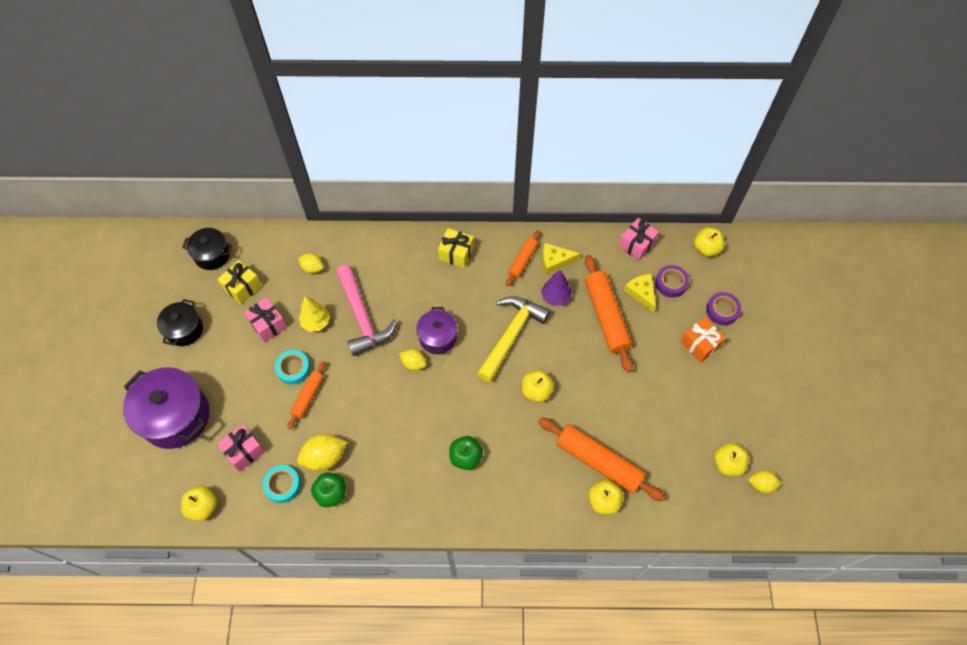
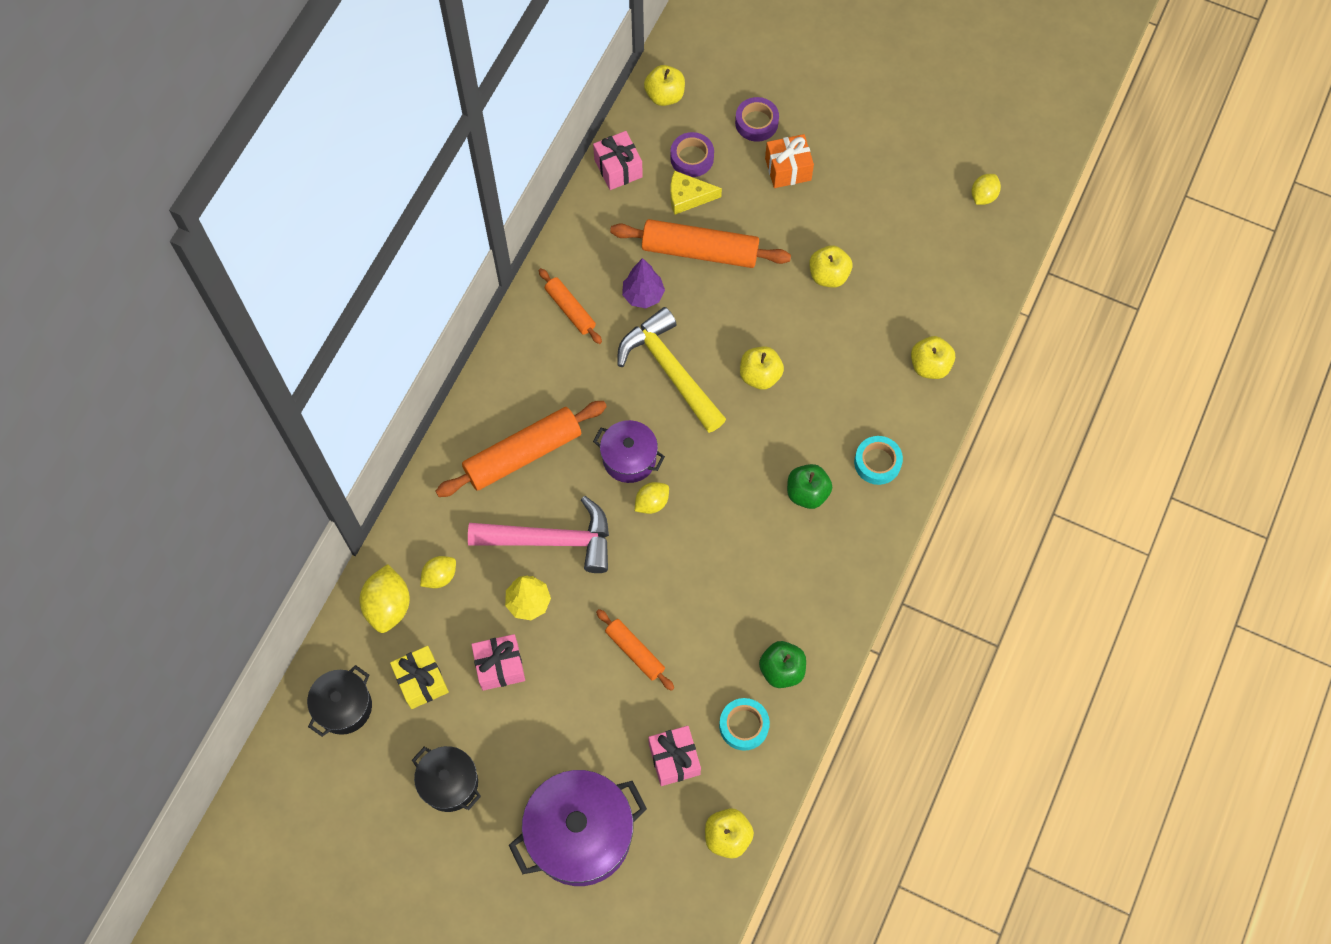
camera: 65 degrees left, 5 degrees up
turquoise tape [275,350,311,385] -> turquoise tape moved to [854,436,903,485]
yellow lemon [297,434,347,471] -> yellow lemon moved to [359,564,410,633]
yellow gift [438,228,474,268] -> none
orange rolling pin [538,417,665,501] -> orange rolling pin moved to [436,401,607,497]
yellow cheese [542,243,580,274] -> none
yellow apple [714,442,749,476] -> yellow apple moved to [809,245,852,288]

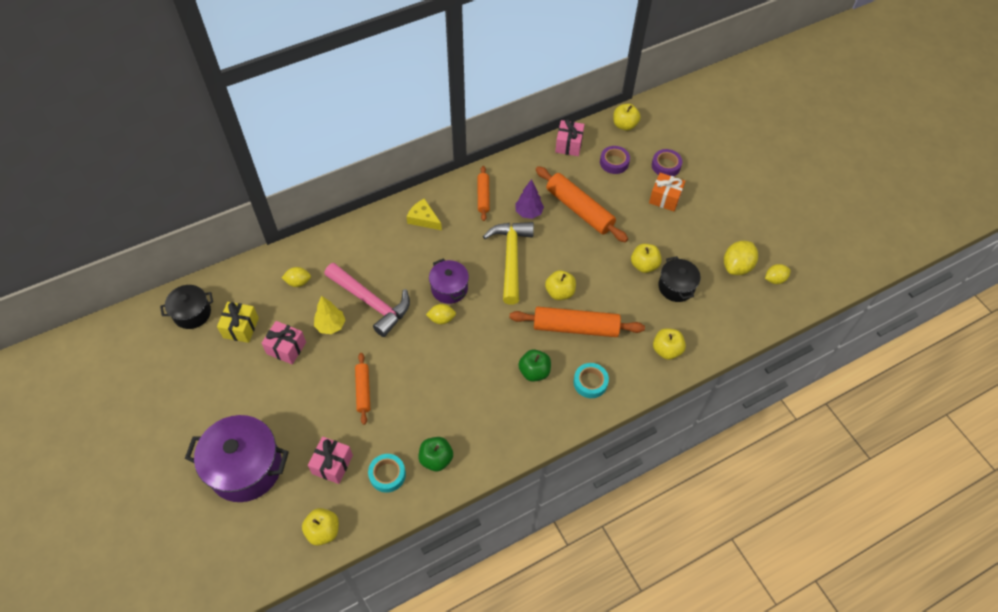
camera: 35 degrees right, 10 degrees down
yellow lemon [359,564,410,633] -> yellow lemon moved to [724,241,758,275]
black pot [412,746,481,812] -> black pot moved to [658,256,701,302]
orange rolling pin [436,401,607,497] -> orange rolling pin moved to [509,307,645,337]
yellow cheese [670,171,722,215] -> yellow cheese moved to [406,198,442,230]

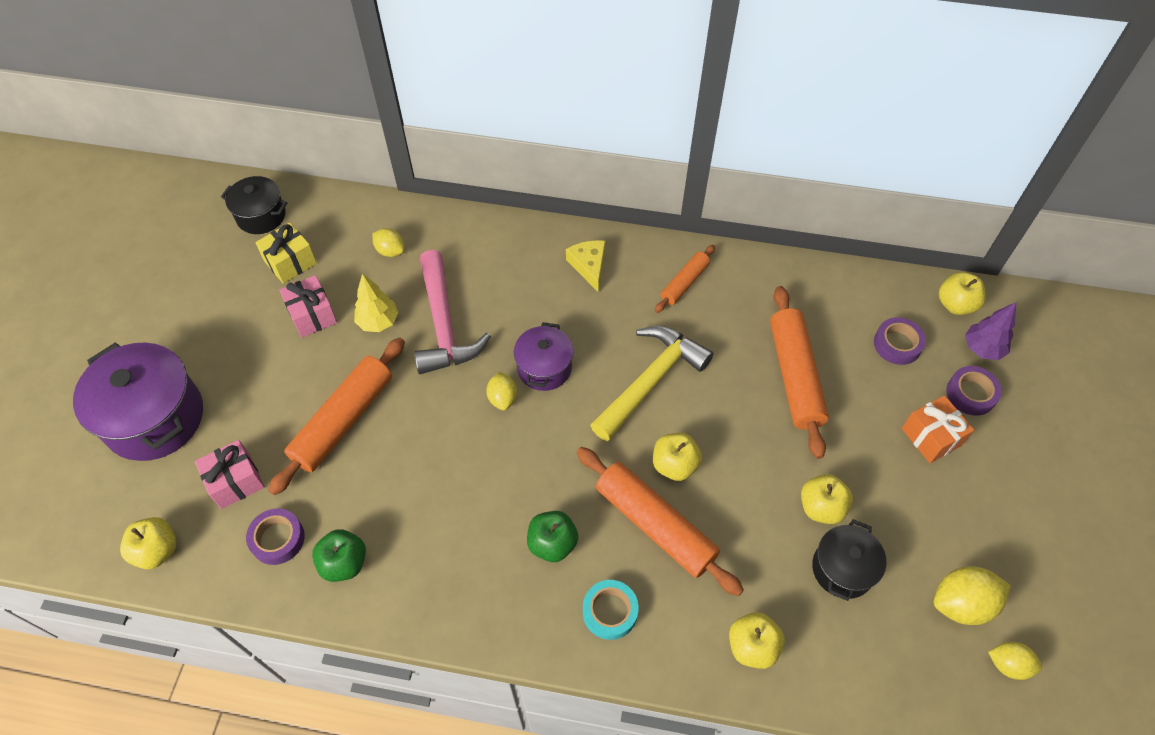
camera: 40 degrees right, 0 degrees up
orange rolling pin [355,353,370,425] -> orange rolling pin [268,338,405,495], size x1.80
turquoise tape [368,454,406,493] -> purple tape [246,508,305,565]
yellow lemon [426,304,456,324] -> yellow lemon turned 45 degrees clockwise [486,372,517,411]
purple tree [515,179,544,219] -> purple tree moved to [965,302,1016,360]
pink gift [555,119,585,156] -> none

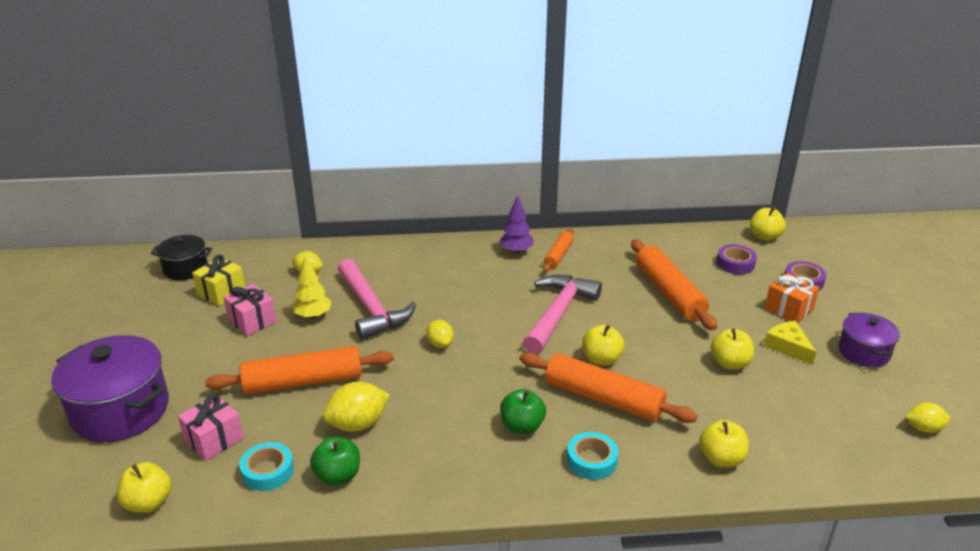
camera: 15 degrees left, 25 degrees down
purple tape [246,508,305,565] -> turquoise tape [240,442,294,491]
orange rolling pin [268,338,405,495] -> orange rolling pin turned 60 degrees clockwise [205,346,394,394]
purple pot [514,322,573,391] -> purple pot moved to [839,312,900,367]
yellow cheese [566,240,606,292] -> yellow cheese moved to [764,321,816,365]
yellow hammer [590,326,713,441] -> pink hammer [523,275,602,354]
black pot [812,519,886,601] -> none
yellow lemon [934,566,1011,625] -> yellow lemon moved to [323,382,390,432]
purple tree [965,302,1016,360] -> purple tree moved to [499,195,533,254]

